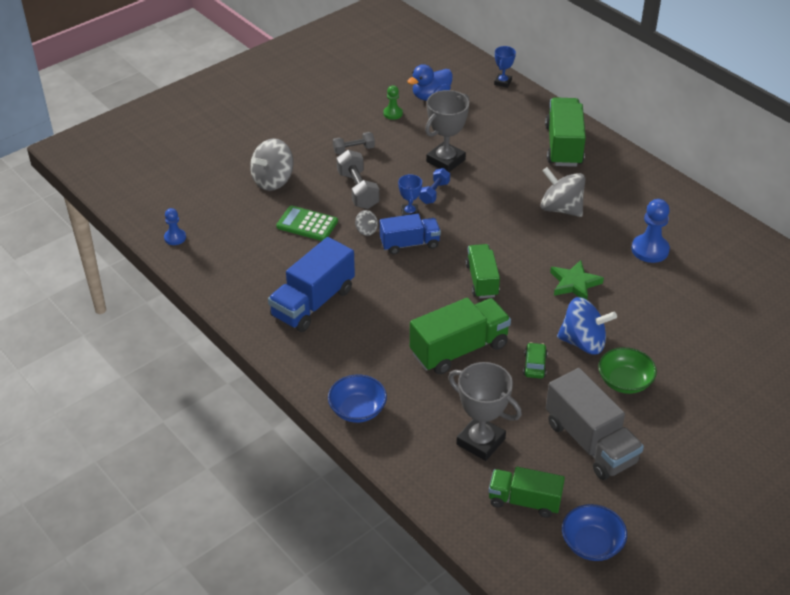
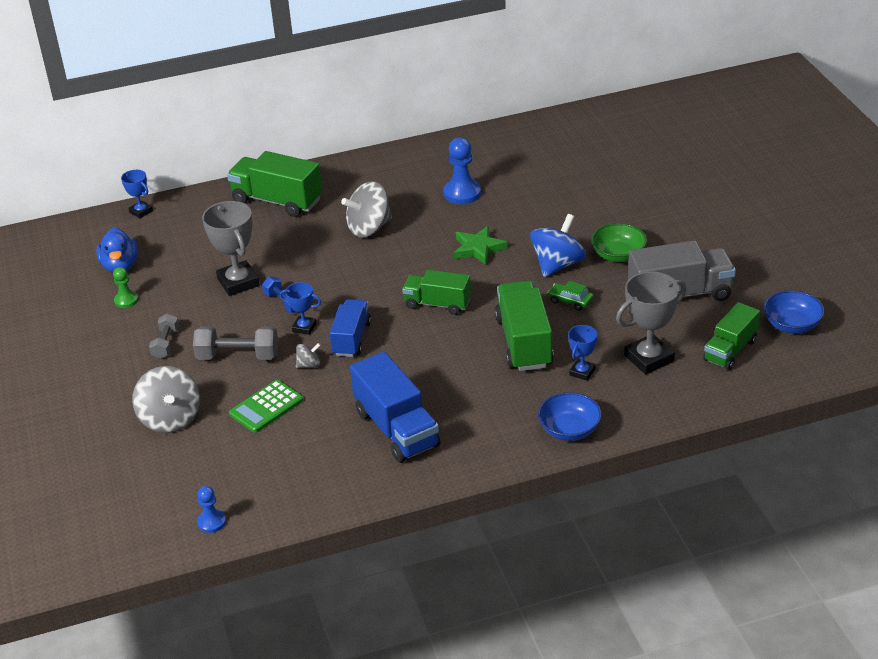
camera: 65 degrees left, 5 degrees down
none -> blue trophy [568,325,597,381]

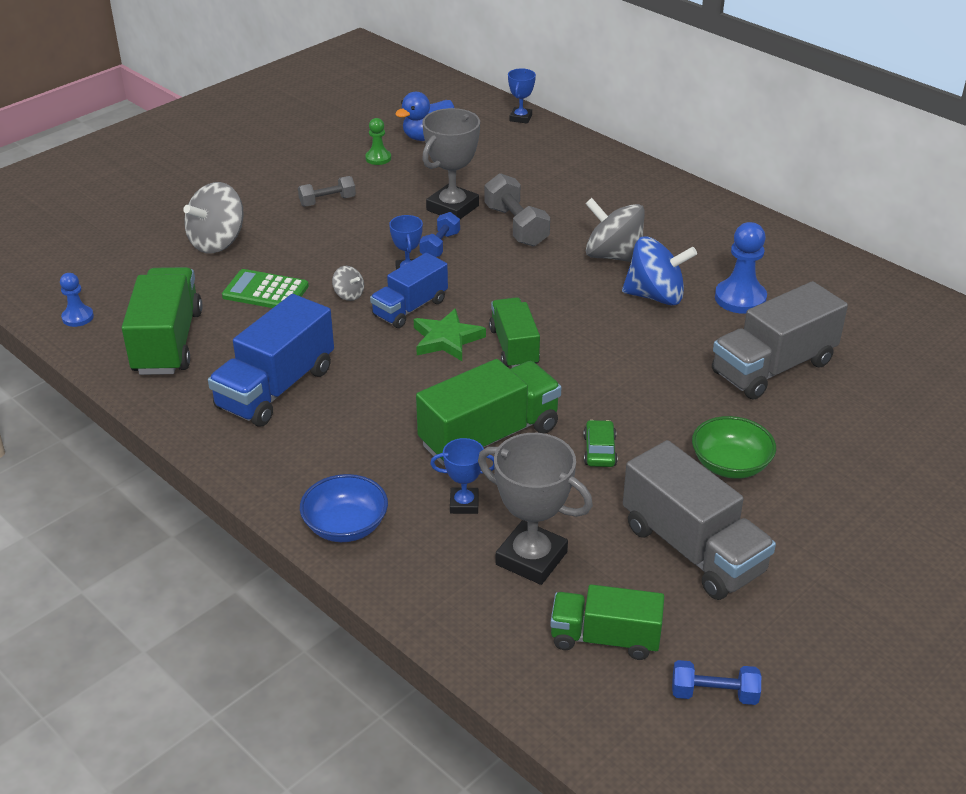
camera: 60 degrees right, 0 degrees up
grey dumbbell [193,326,278,360] -> grey dumbbell moved to [484,173,550,247]
green truck [227,151,322,217] -> green truck moved to [122,267,202,375]
blue truck [330,299,371,357] -> blue truck turned 150 degrees clockwise [370,253,448,328]
green star [454,226,508,266] -> green star moved to [414,308,486,361]
blue spinning top [530,214,586,277] -> blue spinning top moved to [622,236,697,305]
blue bowl [764,290,825,333] -> blue dumbbell [672,660,761,705]
none -> grey truck [712,281,848,400]

